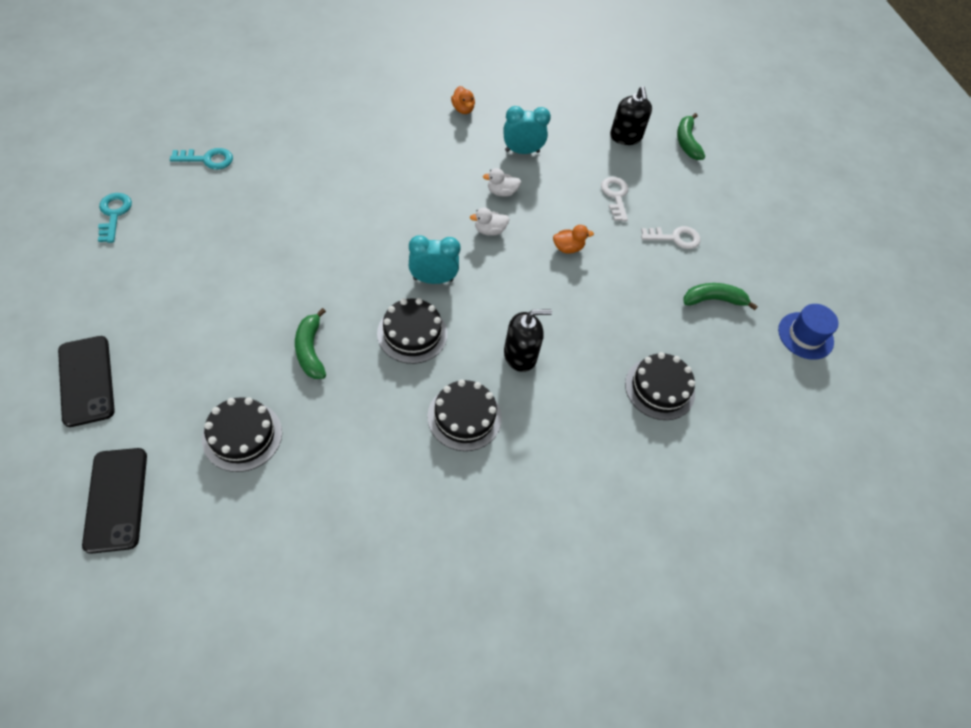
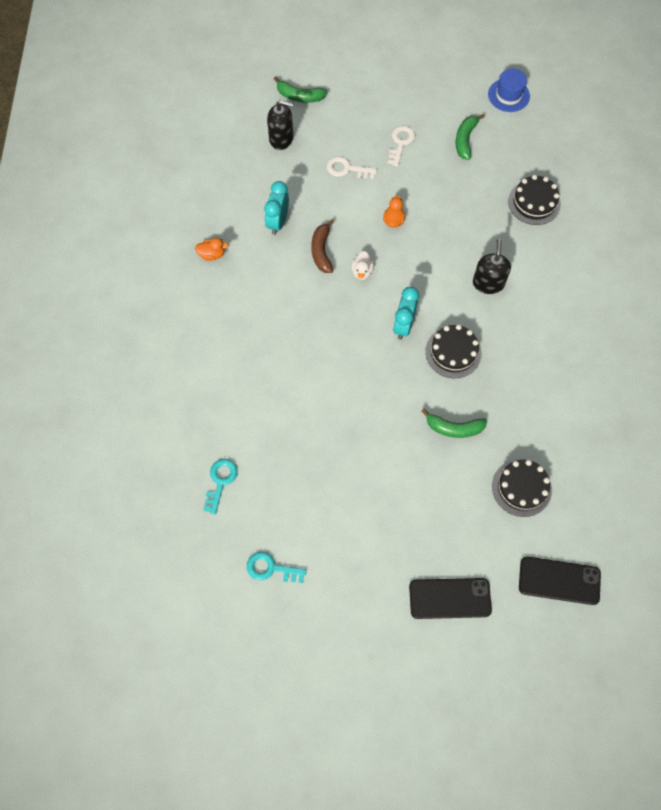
camera: 65 degrees left, 10 degrees up
black cake [427,379,502,451] -> none
white duck [483,168,521,197] -> brown banana [311,219,334,273]

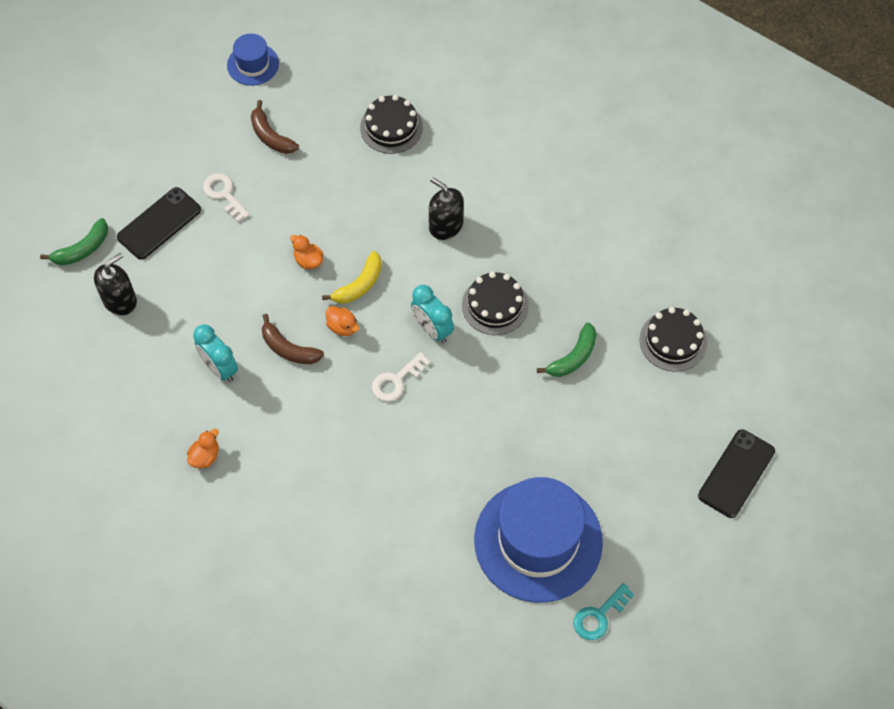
camera: 55 degrees left, 5 degrees down
turquoise key [203,459,238,515] -> none
white key [327,156,377,179] -> white key moved to [372,352,430,402]
white duck [352,251,374,280] -> orange duck [326,306,359,336]
green banana [456,114,485,160] -> brown banana [251,100,299,154]
black phone [519,556,601,605] -> black phone moved to [117,187,201,260]
none -> yellow banana [322,251,382,304]
none -> blue hat [474,477,603,603]

